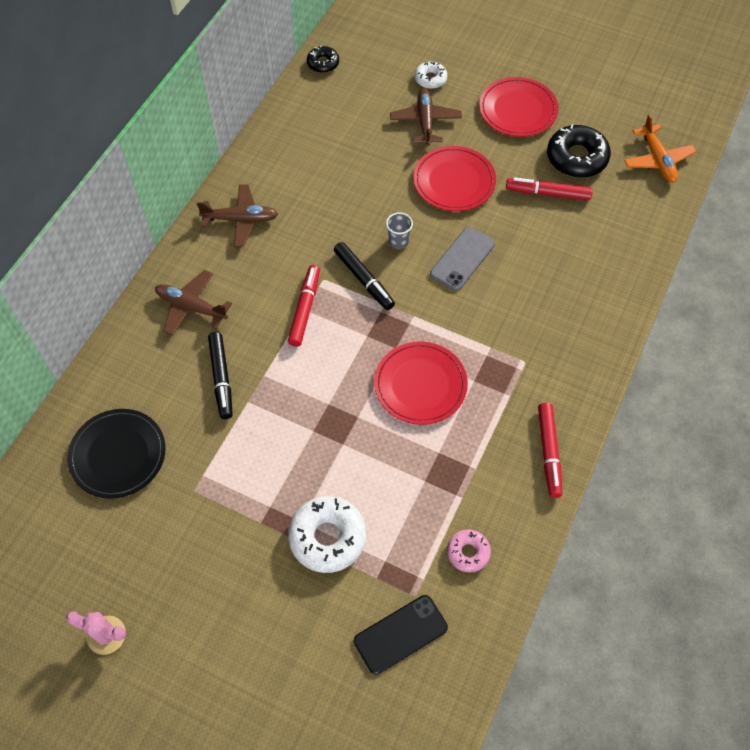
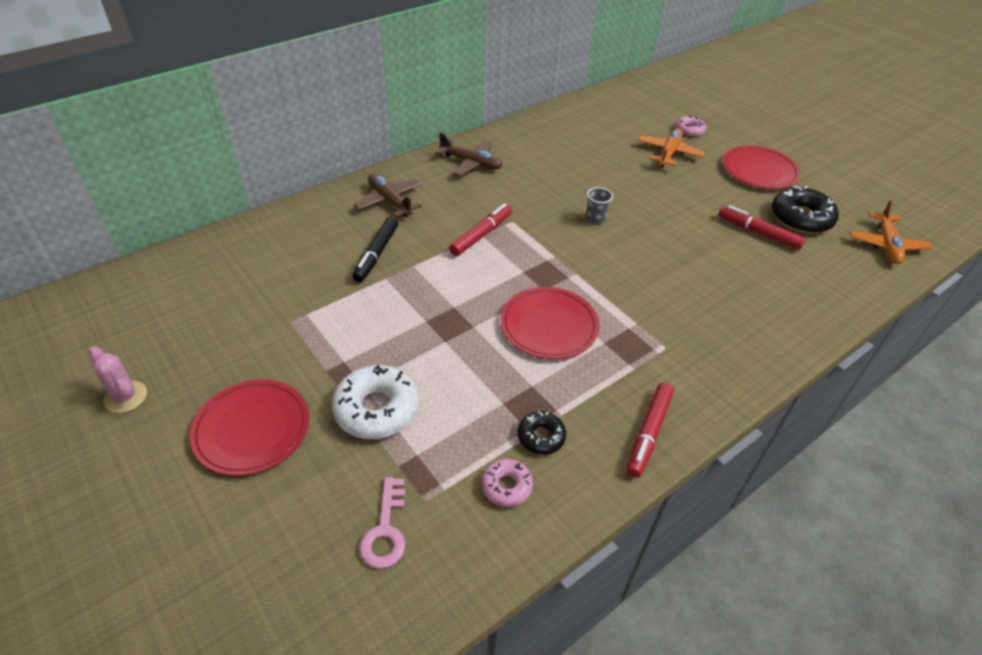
camera: 25 degrees right, 15 degrees down
black plate [67,409,165,499] -> none
black donut [307,46,339,73] -> black donut moved to [518,411,566,454]
black marker [334,242,395,310] -> none
black phone [354,595,448,675] -> pink key [359,477,405,569]
brown plane [390,88,462,146] -> orange plane [638,129,705,167]
red plate [413,146,496,211] -> red plate moved to [190,379,309,476]
white donut [414,62,447,89] -> pink donut [676,115,706,137]
grey phone [430,227,495,291] -> none

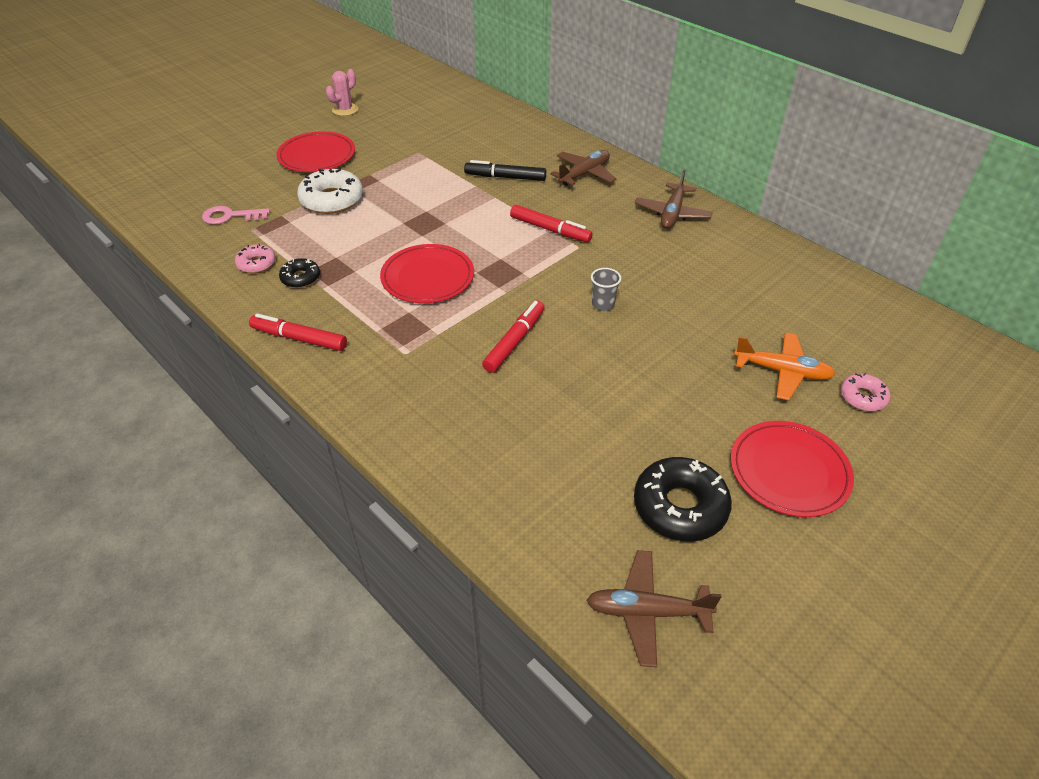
camera: 85 degrees right, 0 degrees up
red marker [719,205,806,250] -> red marker moved to [482,301,545,373]
orange plane [850,200,933,264] -> brown plane [586,550,722,667]

